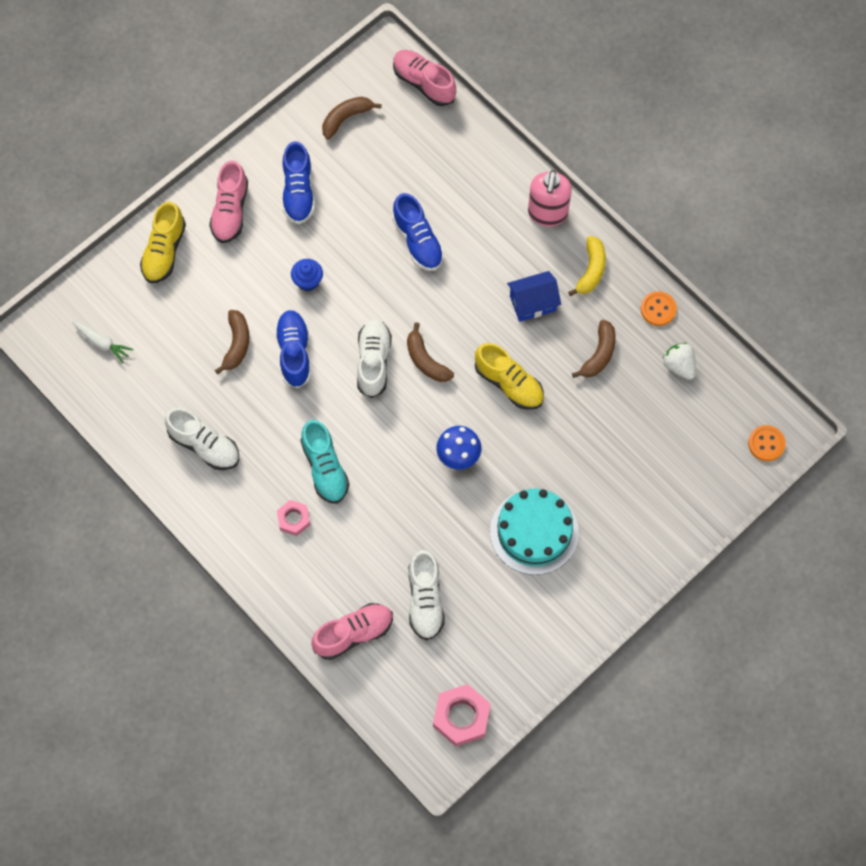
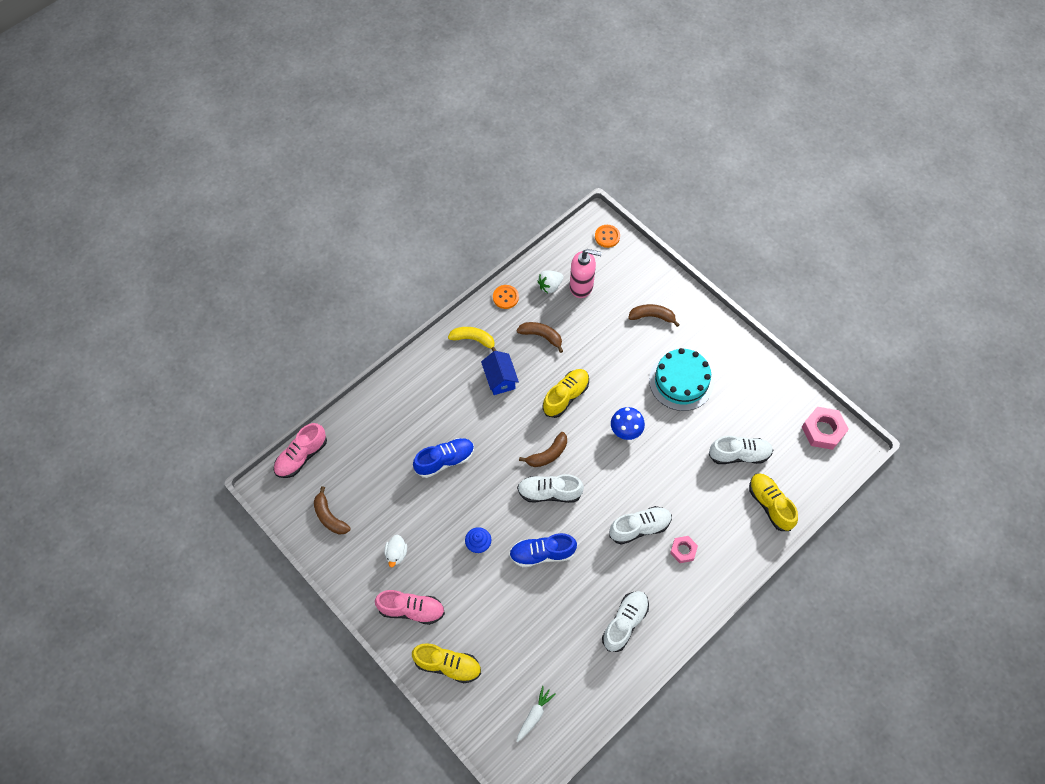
camera: 90 degrees left, 5 degrees down
brown banana [215,310,249,374] -> brown banana moved to [628,304,680,327]
blue shoe [282,141,315,224] -> white duck [384,535,407,568]
turquoise shoe [301,420,349,504] -> white shoe [609,506,672,545]
pink shoe [311,603,393,660] -> yellow shoe [749,473,798,531]
pink soap dispenser [528,170,572,227] -> pink soap dispenser moved to [570,249,602,298]

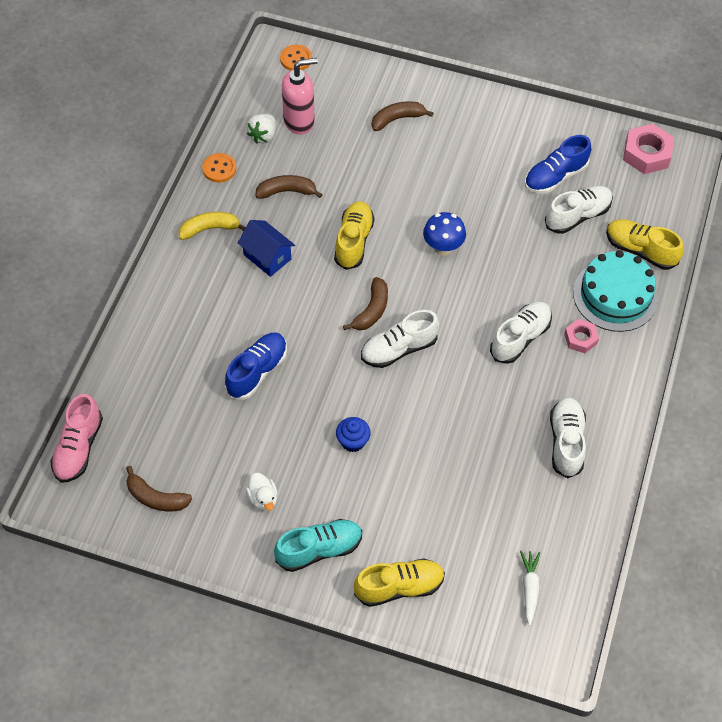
camera: 30 degrees left, 5 degrees down
pink shoe [375,590,445,625] -> turquoise shoe [274,519,362,572]
blue shoe [509,533,577,567] -> blue shoe moved to [525,135,591,194]
turquoise cake [649,348,714,411] -> turquoise cake moved to [573,250,658,332]

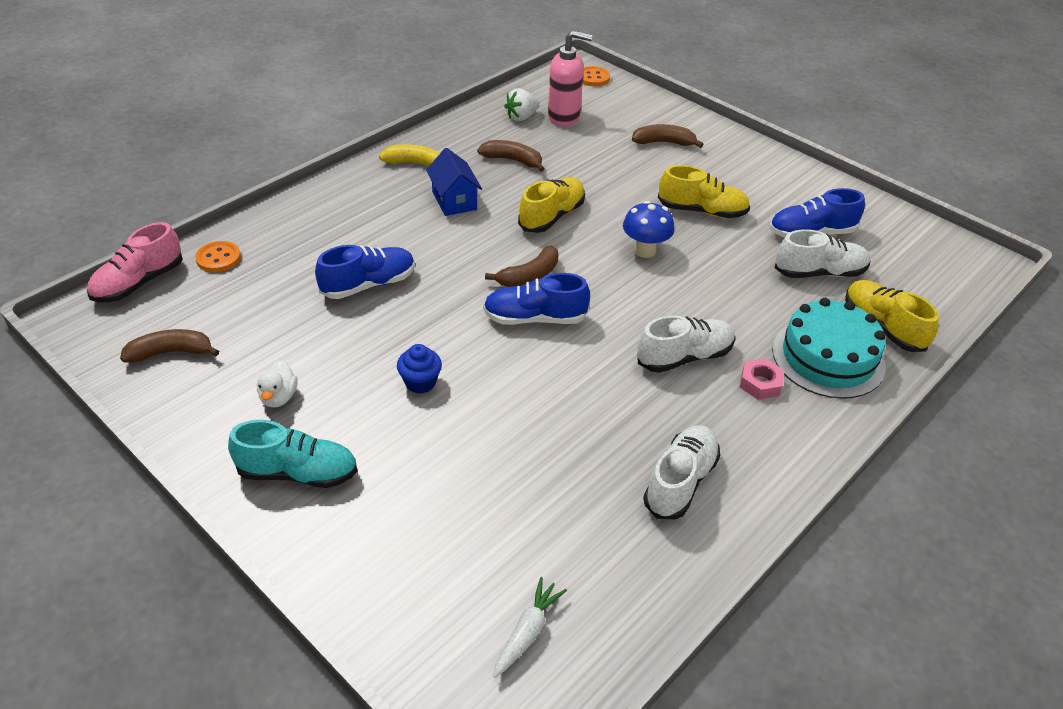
camera: 25 degrees right, 15 degrees down
brown banana [126,466,192,511] -> brown banana turned 120 degrees clockwise [120,329,219,363]
orange button [202,153,236,183] -> orange button moved to [195,241,241,272]
yellow shoe [354,558,445,607] -> yellow shoe moved to [658,165,750,218]
white shoe [361,310,439,368] -> blue shoe [483,273,590,325]
pink nut [623,124,674,174] -> none

